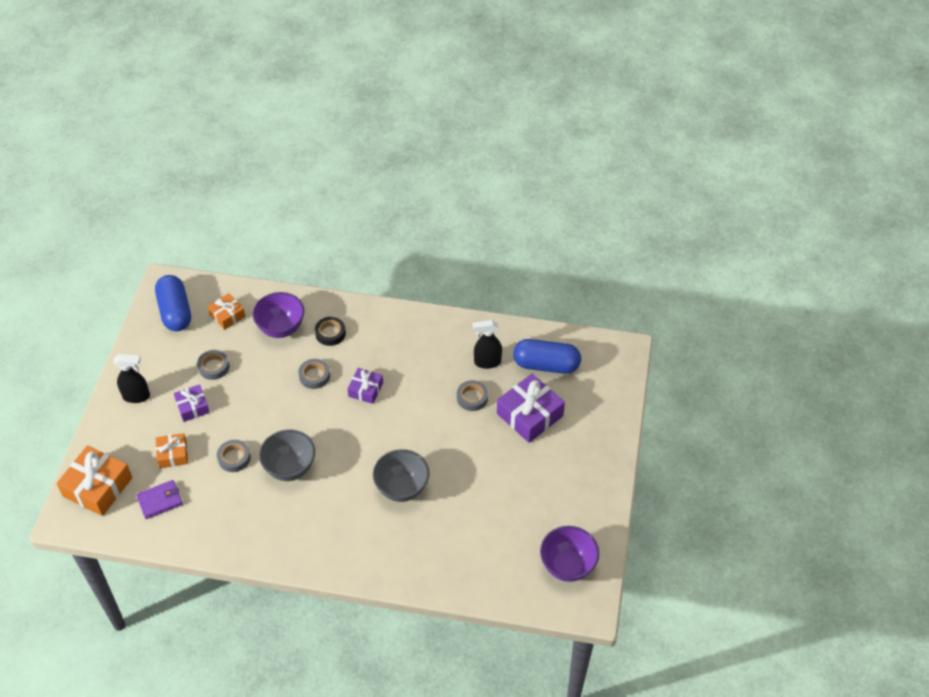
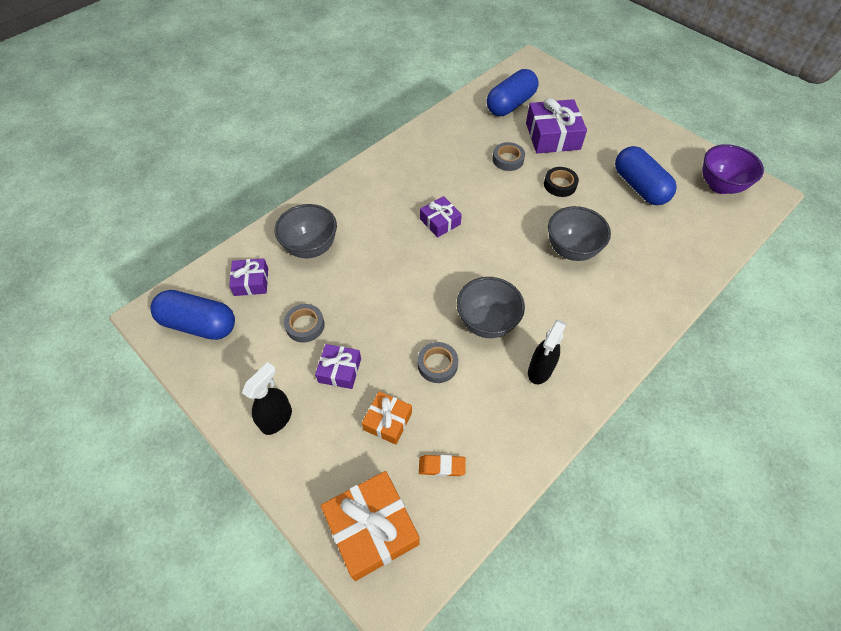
camera: 55 degrees left, 5 degrees up
purple wallet [136,480,183,519] -> orange eraser [419,455,466,476]
orange gift [208,293,246,330] -> purple gift [229,258,268,296]
purple bowl [252,292,304,338] -> grey bowl [275,204,337,258]
grey tape [298,359,330,389] -> none
black tape [315,317,346,346] -> black tape moved to [544,167,579,197]
black spray bottle [472,320,502,369] -> black spray bottle moved to [528,320,567,384]
none -> blue capsule [615,146,677,205]

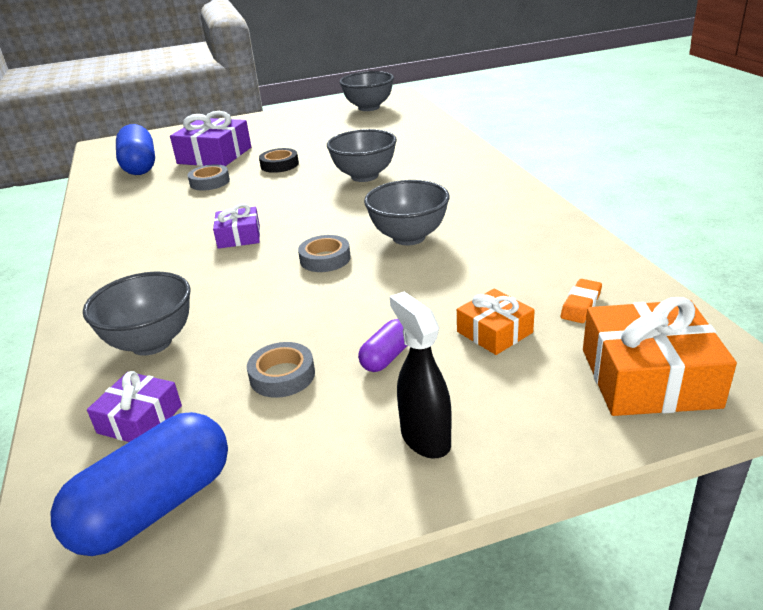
camera: 60 degrees left, 25 degrees down
purple gift [315,344,361,389] -> purple capsule [358,319,408,372]
grey tape [418,342,458,383] -> grey tape moved to [298,235,351,272]
black spray bottle [528,320,567,384] -> none
blue capsule [615,146,677,205] -> none
purple bowl [702,144,764,194] -> grey bowl [339,71,394,111]

